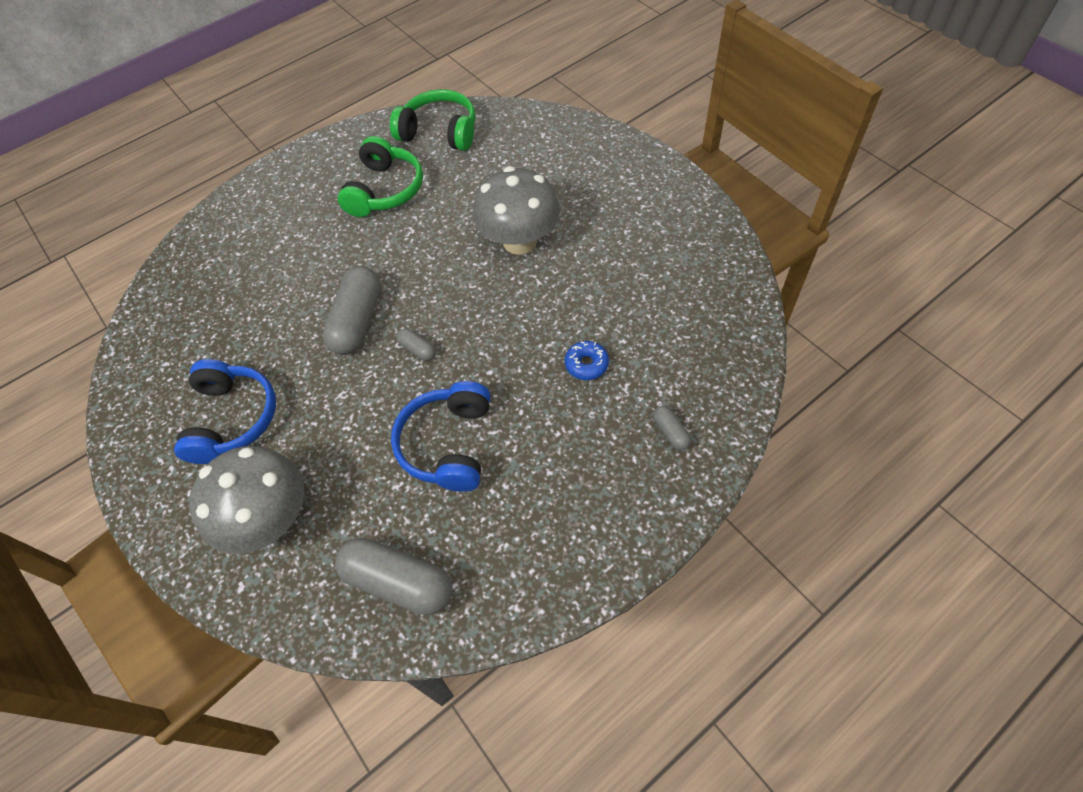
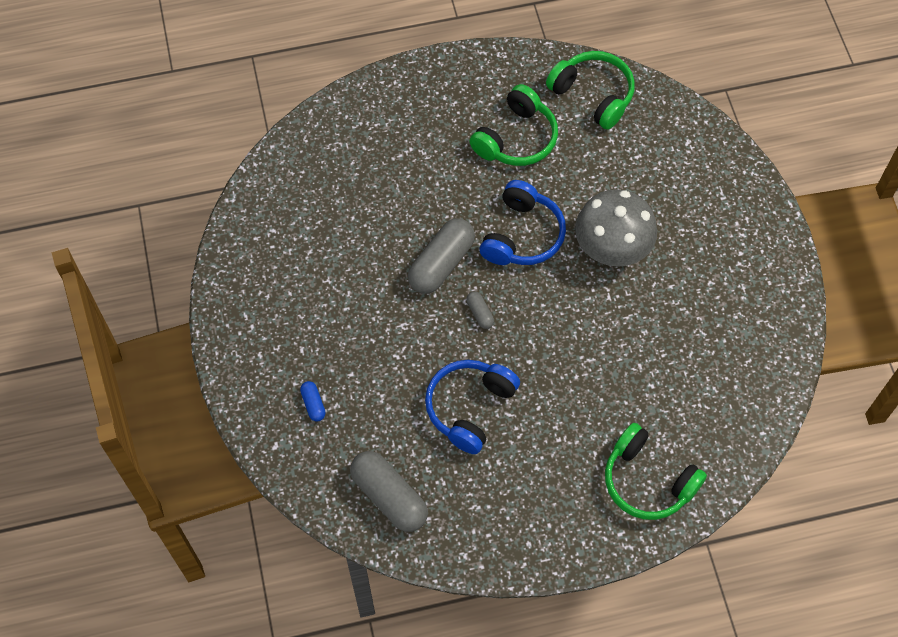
camera: 20 degrees right, 5 degrees up
blue headphones [174,359,276,464] -> blue headphones moved to [480,180,566,265]
grey mushroom [189,446,304,554] -> blue capsule [300,381,326,421]
blue donut [565,341,609,380] -> none
grey capsule [653,406,691,450] -> green headphones [605,423,707,520]

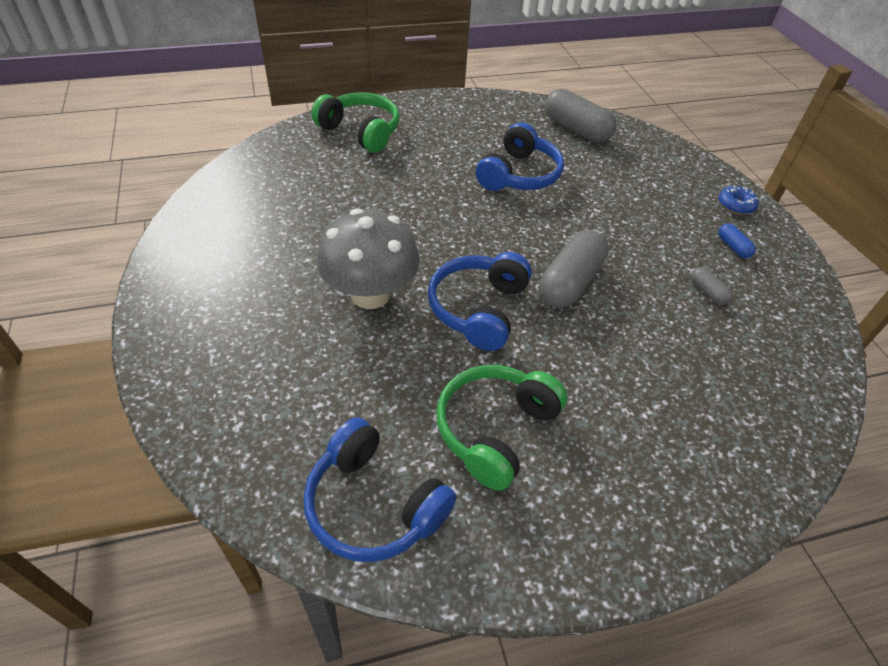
camera: 175 degrees right, 15 degrees down
blue capsule [300,381,326,421] -> blue capsule moved to [718,223,756,258]
grey capsule [466,291,494,329] -> grey capsule moved to [691,267,732,305]
green headphones [546,51,635,130] -> blue headphones [304,417,457,562]
none -> blue donut [719,185,759,215]

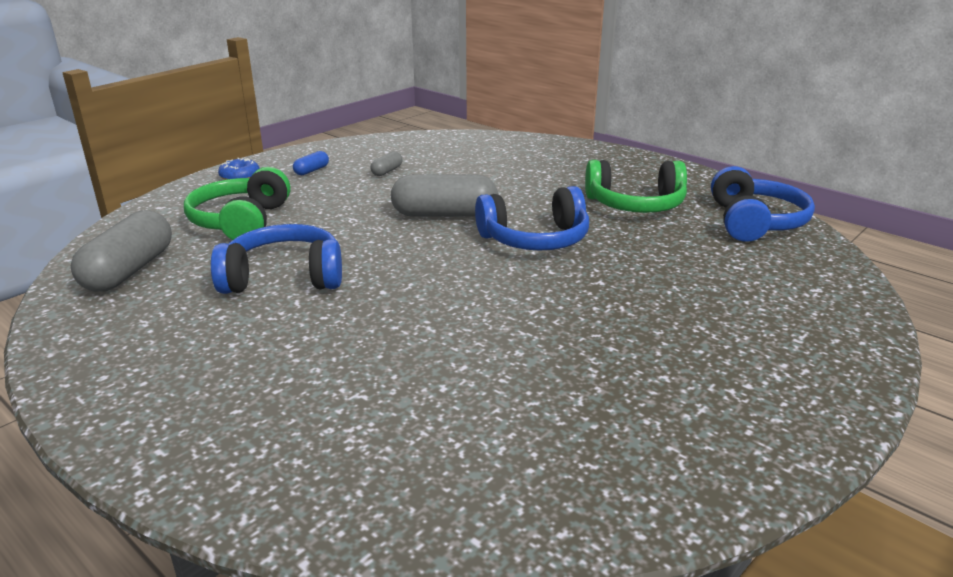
camera: 120 degrees left, 20 degrees down
green headphones [311,93,400,153] -> green headphones moved to [184,167,290,240]
grey mushroom [317,208,420,309] -> none

